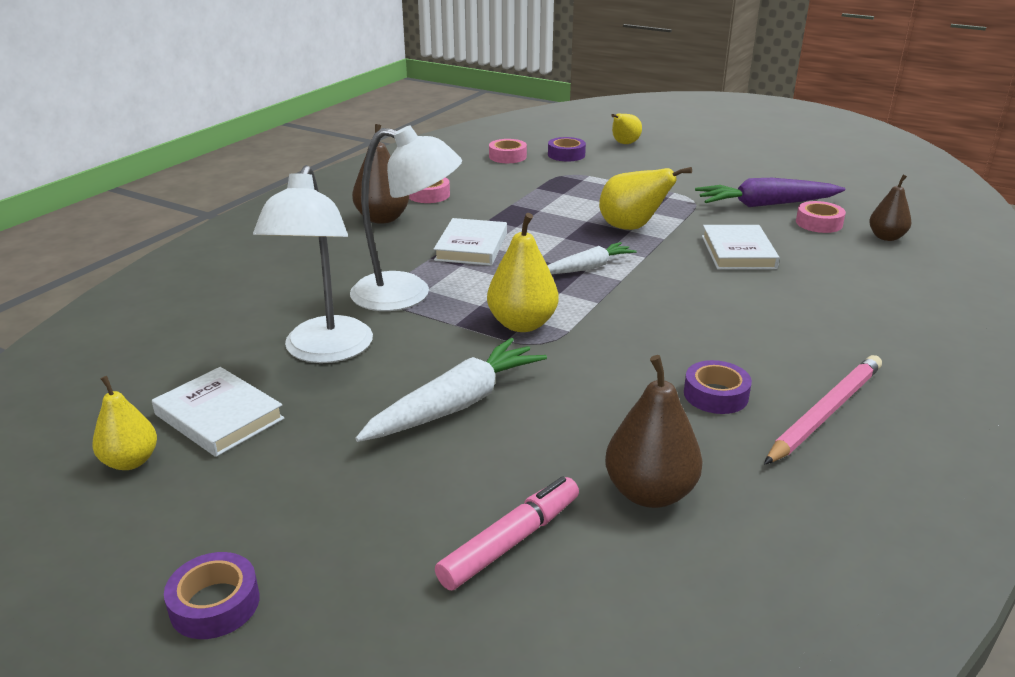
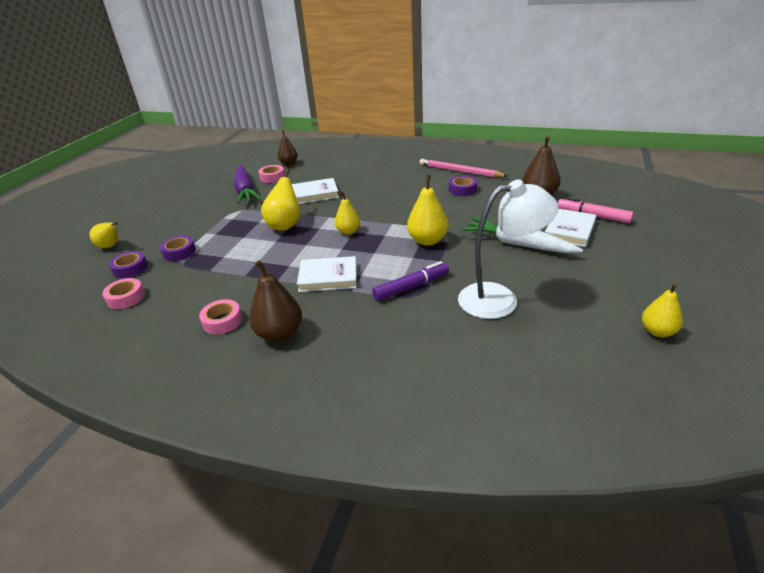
camera: 100 degrees left, 5 degrees up
white book [152,367,285,457] -> white book moved to [545,209,596,247]
purple tape [164,552,260,639] -> purple tape moved to [160,235,196,261]
white lamp [350,126,462,311] -> purple marker [372,261,449,301]
white carrot [547,242,637,274] -> yellow pear [335,191,361,235]

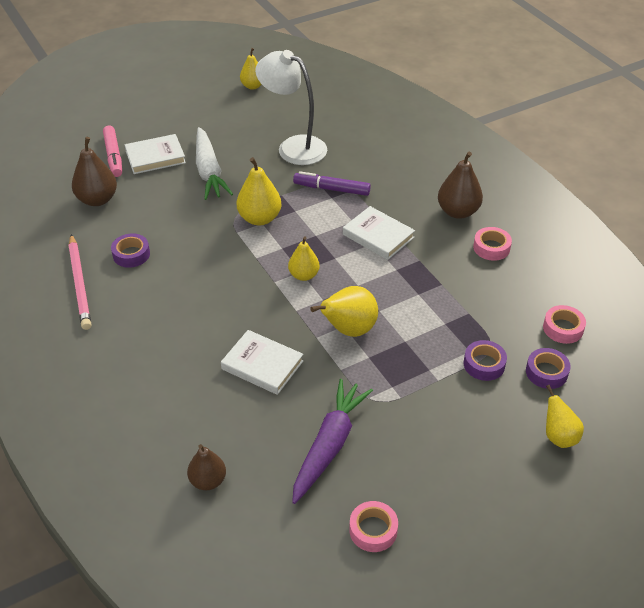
camera: 140 degrees left, 10 degrees up
pink tape [258,165,285,183] -> pink tape moved to [349,501,398,552]

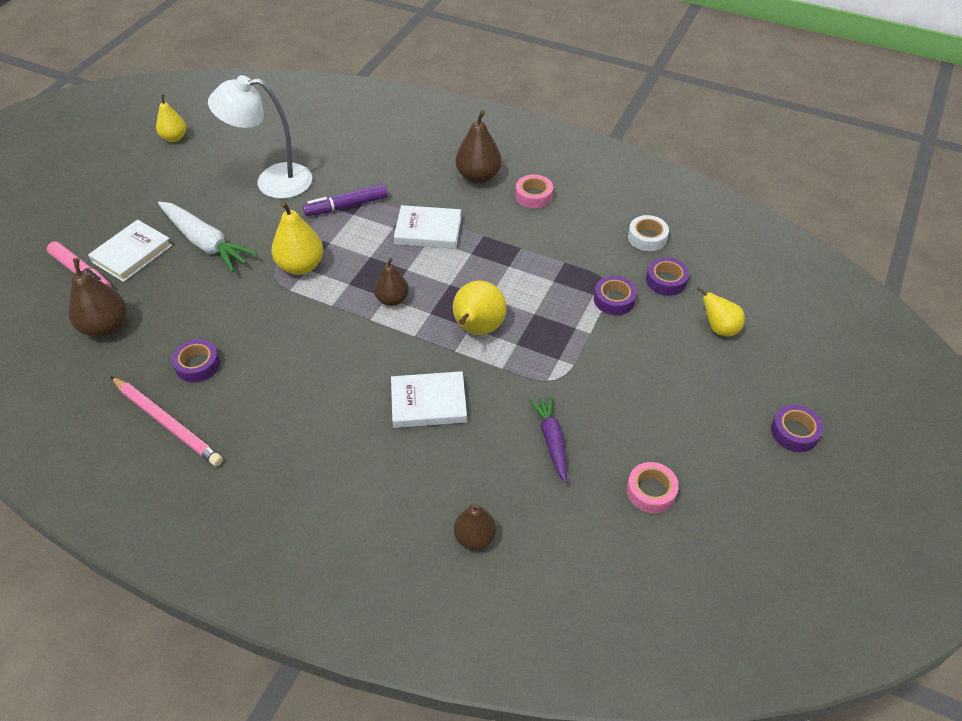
camera: 35 degrees left, 5 degrees up
yellow pear [288,237,320,281] -> brown pear [374,258,409,306]
purple carrot [292,379,373,504] -> purple carrot [529,395,567,483], size x0.63
pink tape [543,305,586,344] -> white tape [628,215,669,251]
none -> purple tape [771,405,823,452]

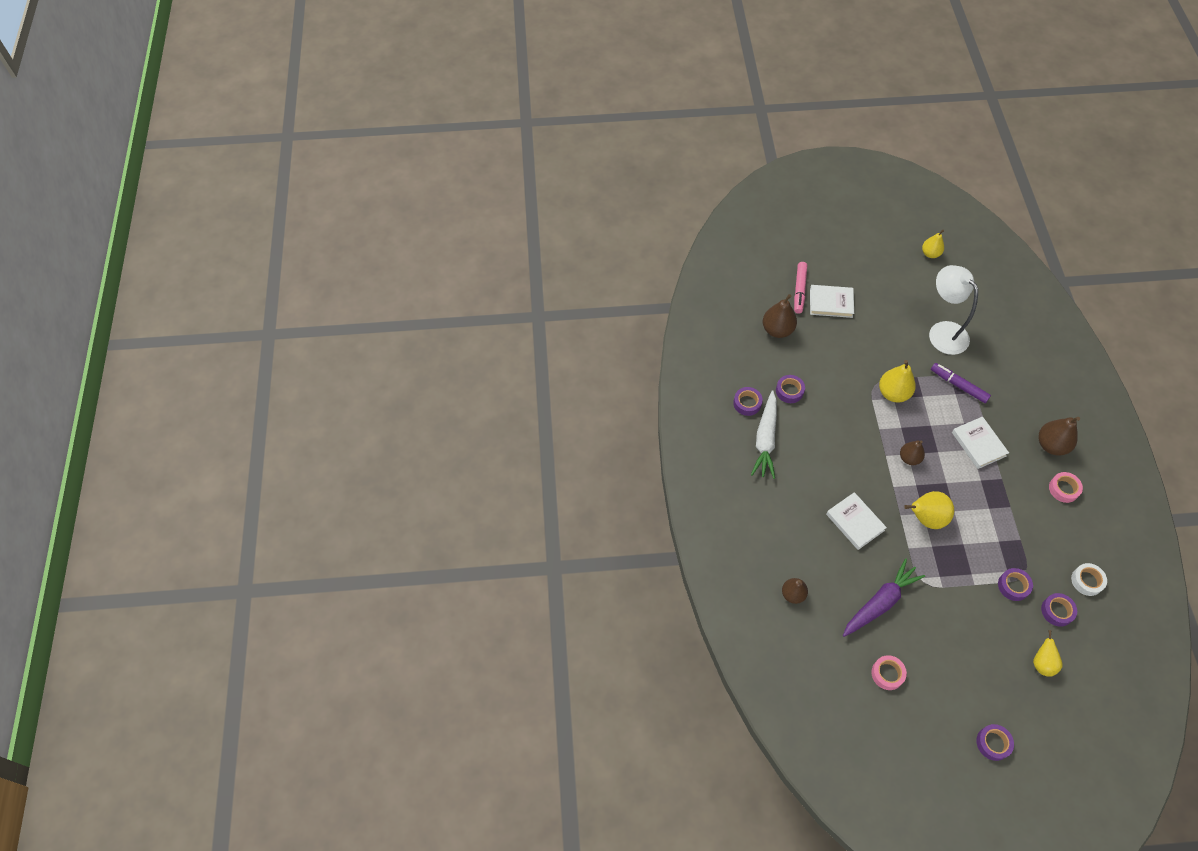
camera: 60 degrees right, 10 degrees up
pink pencil [111,376,223,466] -> purple tape [733,387,763,416]
white carrot [158,201,258,272] -> white carrot moved to [751,390,777,479]
purple carrot [529,395,567,483] -> purple carrot [843,559,925,637], size x1.58

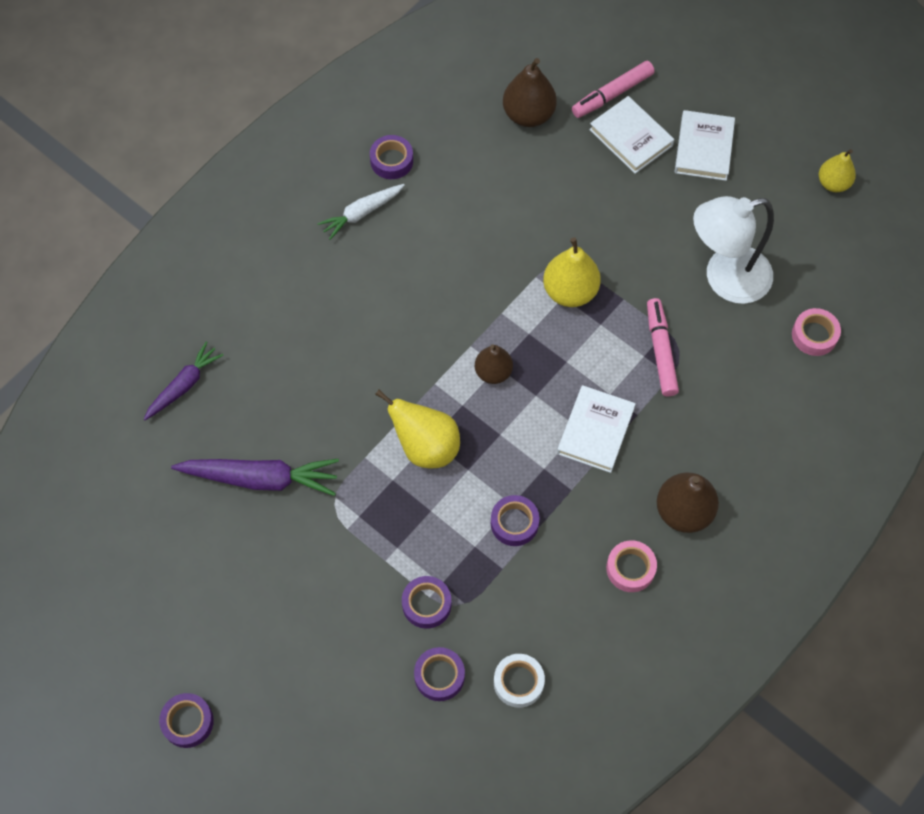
camera: 45 degrees right, 5 degrees up
white carrot [751,390,777,479] -> white carrot [317,184,405,240], size x0.63
purple tape [776,375,805,403] -> purple tape moved to [491,495,539,546]
brown pear [782,578,808,604] -> purple carrot [144,341,223,420]
white book [826,492,887,550] -> white book moved to [674,110,735,181]
pink tape [871,655,907,690] -> pink tape moved to [792,308,841,356]
white lamp [929,265,978,355] -> white lamp turned 120 degrees counterclockwise [693,196,774,304]
purple marker [931,363,991,403] -> pink marker [647,298,679,396]
yellow pear [1033,630,1063,677] -> none

